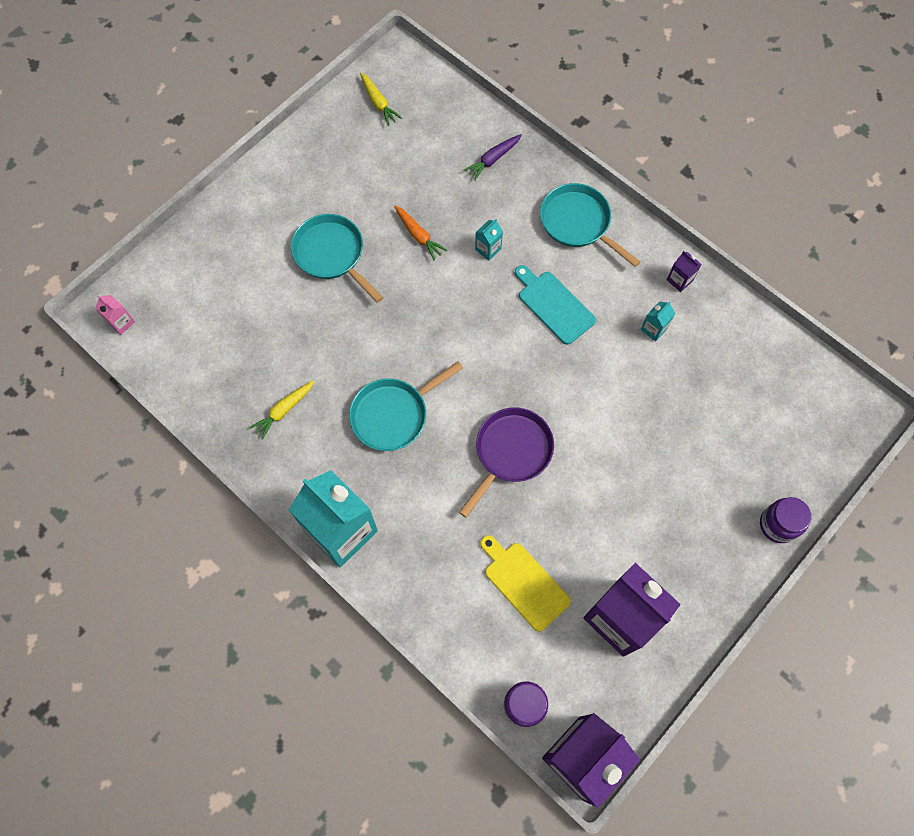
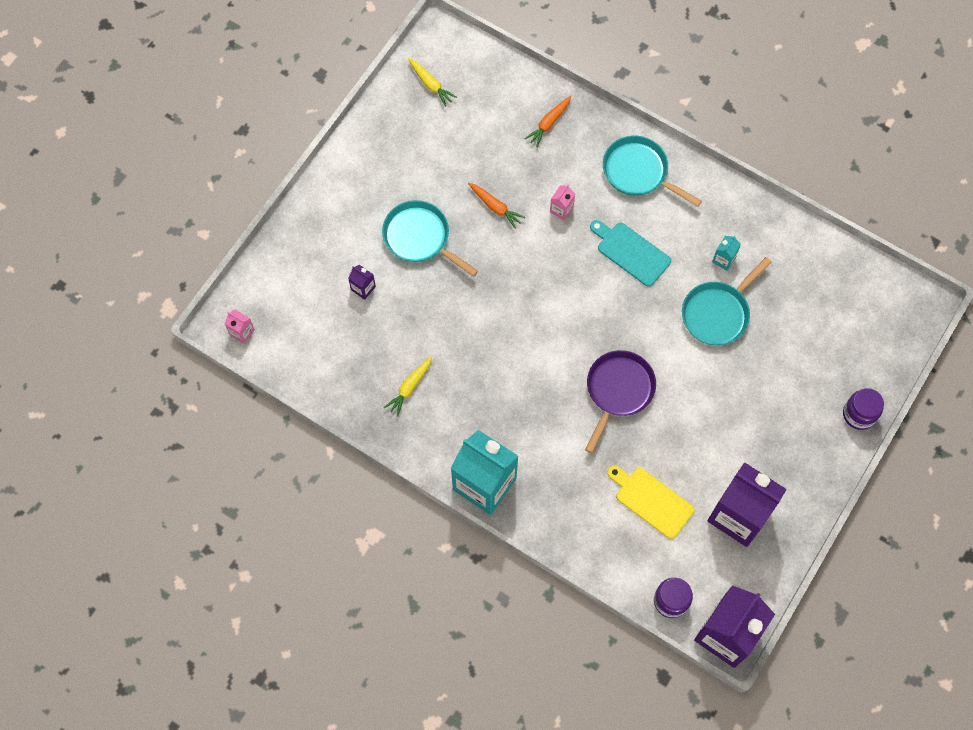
camera: 10 degrees left, 0 degrees up
turquoise pan [349,361,463,451] -> turquoise pan moved to [682,257,771,345]
purple carrot [464,134,522,181] -> orange carrot [524,96,571,147]
turquoise carton [475,219,503,261] -> pink carton [550,185,575,221]
purple carton [667,251,702,292] -> purple carton moved to [348,265,376,300]

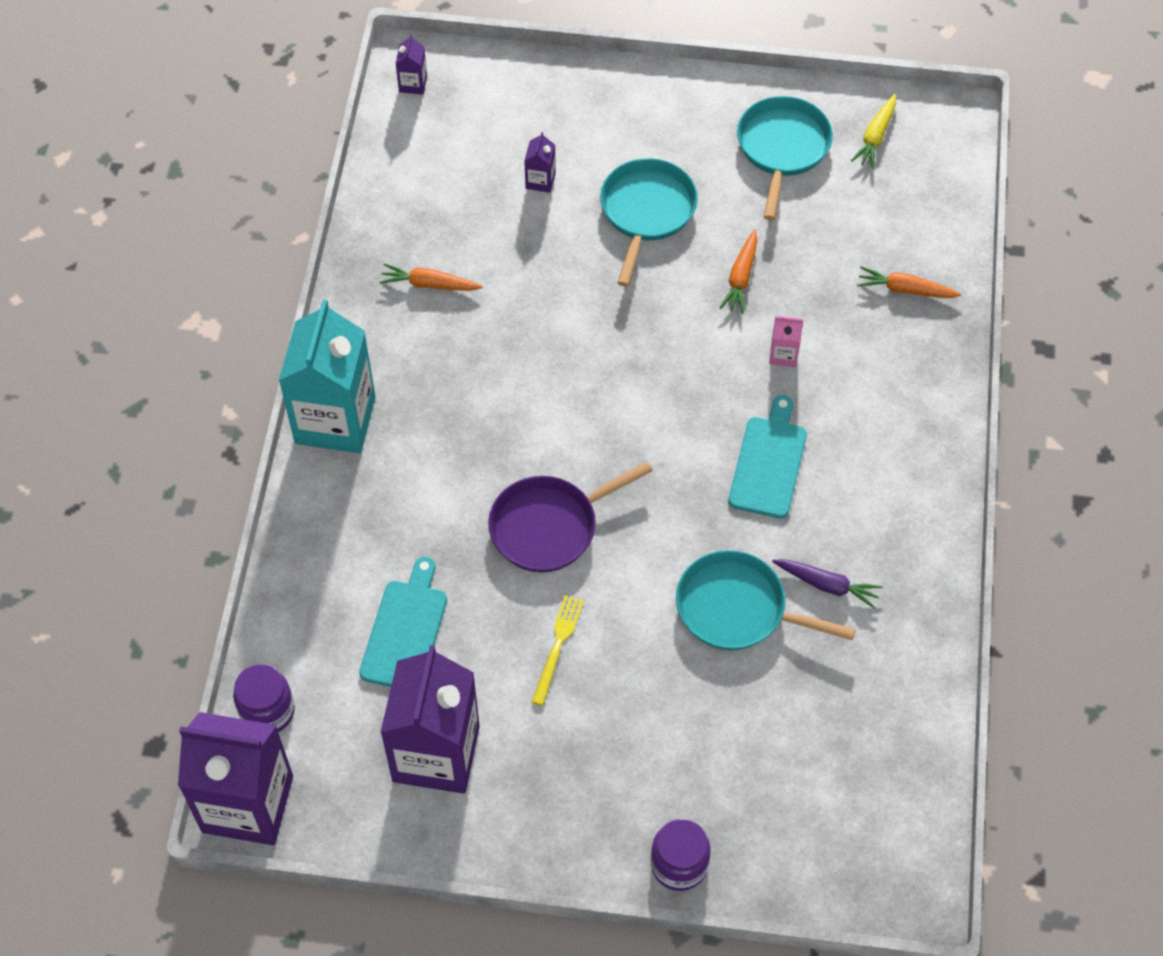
camera: 65 degrees right, 10 degrees down
pink carton [225,310,255,344] -> purple carton [395,34,427,95]
yellow carrot [384,356,432,417] -> orange carrot [379,264,483,291]
purple pan [585,350,656,453] -> purple pan turned 150 degrees clockwise [488,462,653,572]
turquoise pan [603,136,702,206] -> turquoise pan moved to [737,96,833,220]
yellow cutting board [607,465,694,539] -> turquoise cutting board [359,557,447,687]
turquoise carton [712,235,741,271] -> purple carrot [772,559,883,609]
none -> yellow fork [532,595,584,706]

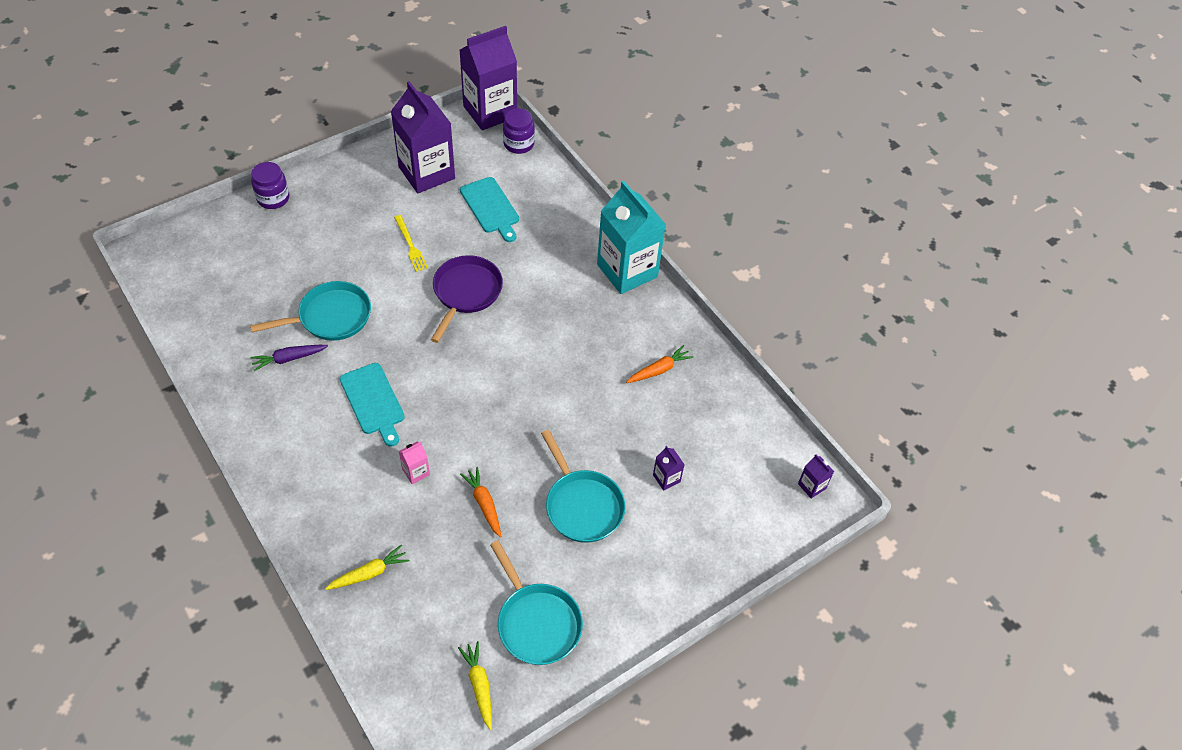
camera: 135 degrees right, 5 degrees down
orange carrot [857,266,961,298] -> yellow carrot [325,545,409,590]

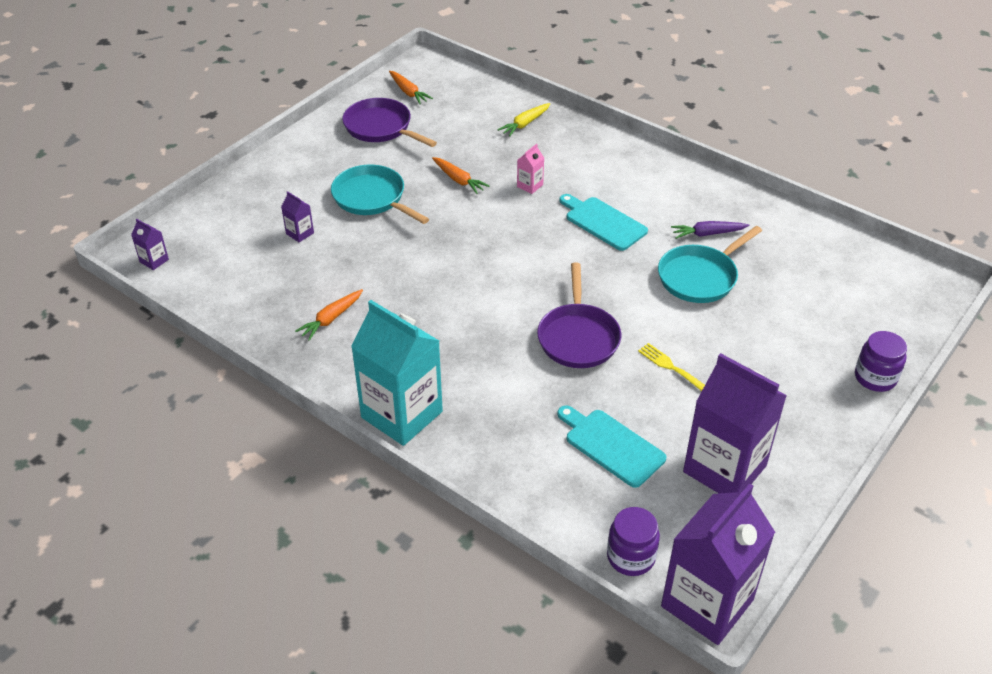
camera: 165 degrees right, 10 degrees down
purple carrot [250,345,328,371] -> purple carrot turned 150 degrees counterclockwise [671,221,749,239]
yellow carrot [458,641,492,730] -> orange carrot [389,71,433,104]
turquoise pan [490,540,583,665] -> purple pan [343,98,437,147]

